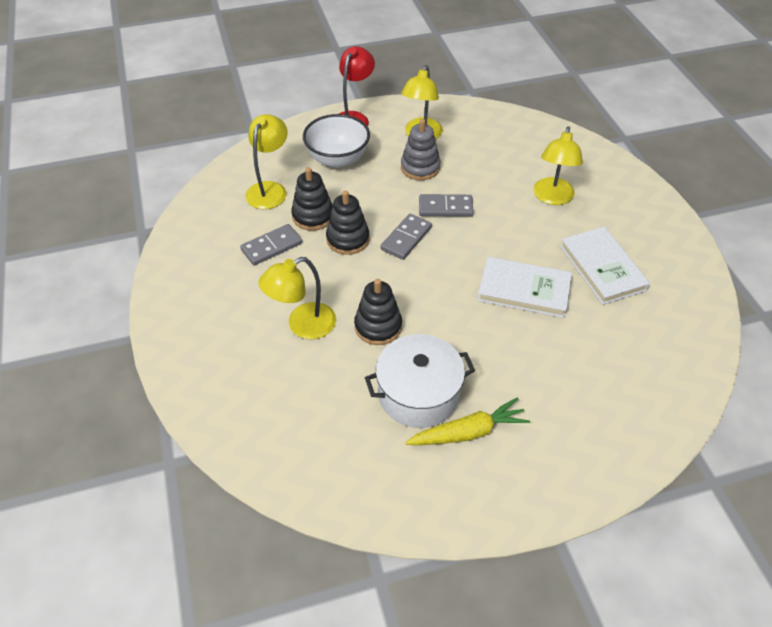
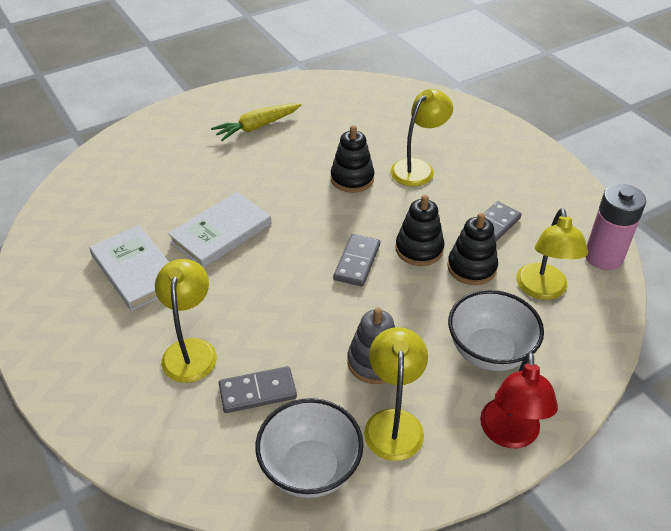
camera: 165 degrees right, 5 degrees down
white pot [365,334,475,428] -> none
grey domino [419,194,474,217] -> grey domino moved to [219,366,297,413]
white book [477,257,572,318] -> white book turned 45 degrees counterclockwise [168,192,271,268]
none -> white bowl [255,398,364,498]
none -> pink battery [586,184,646,270]

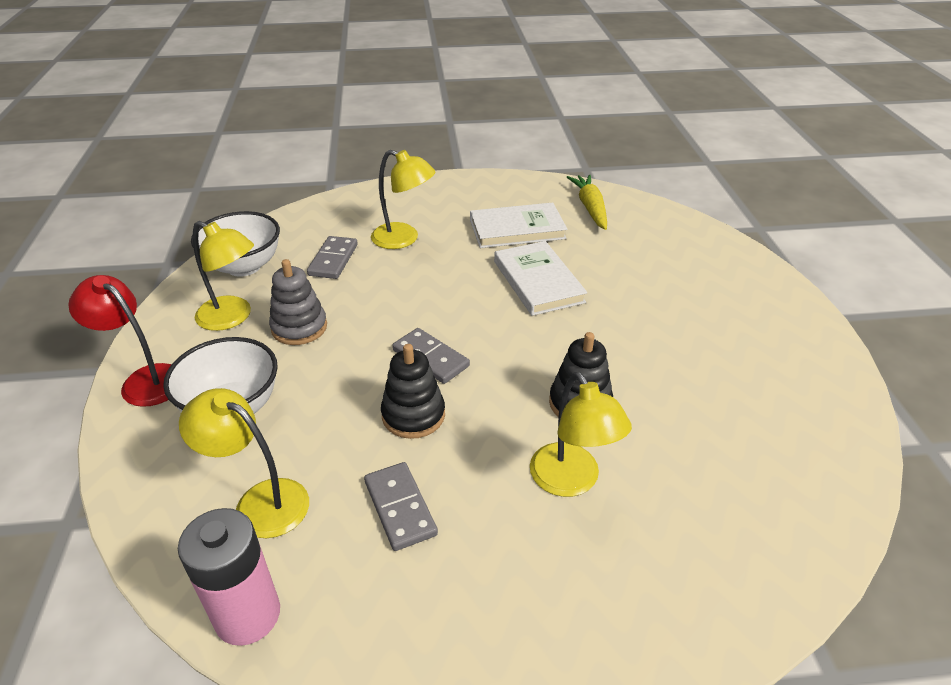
camera: 115 degrees right, 5 degrees down
yellow carrot [211,103,301,141] -> yellow carrot moved to [567,174,607,230]
black stacking toy [447,213,498,285] -> none

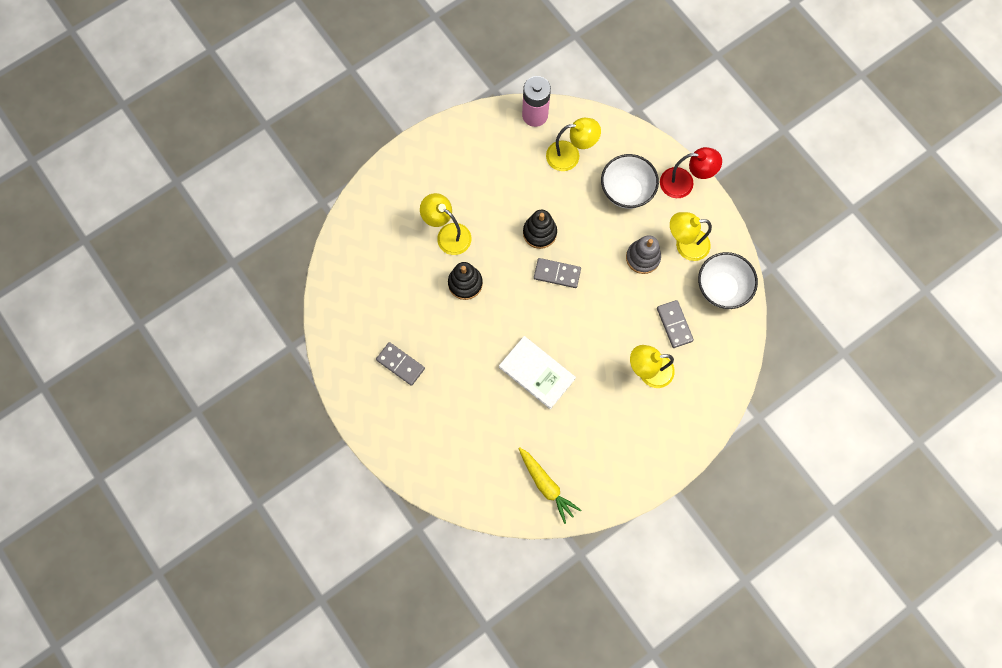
camera: 150 degrees right, 35 degrees up
grey domino [364,462,438,551] -> grey domino moved to [376,342,425,386]
white book [470,202,567,248] -> none

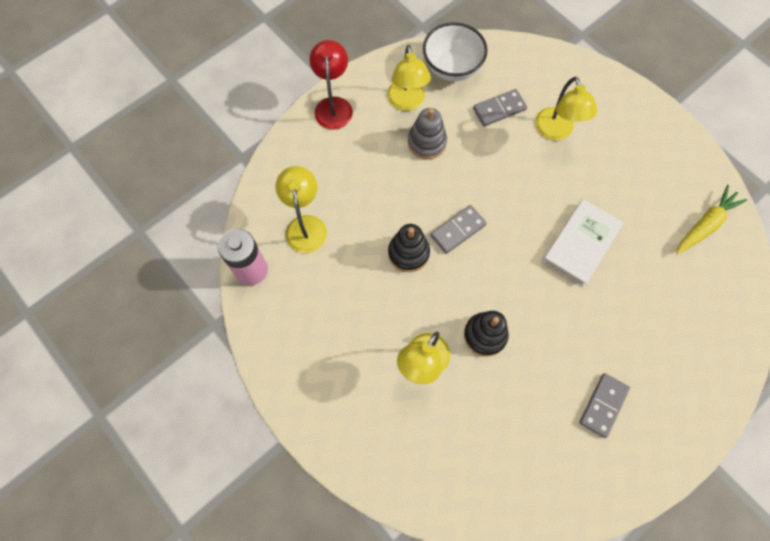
camera: 95 degrees left, 5 degrees down
grey domino [534,258,581,288] -> grey domino turned 45 degrees clockwise [430,205,487,254]
white bowl [601,154,659,209] -> none

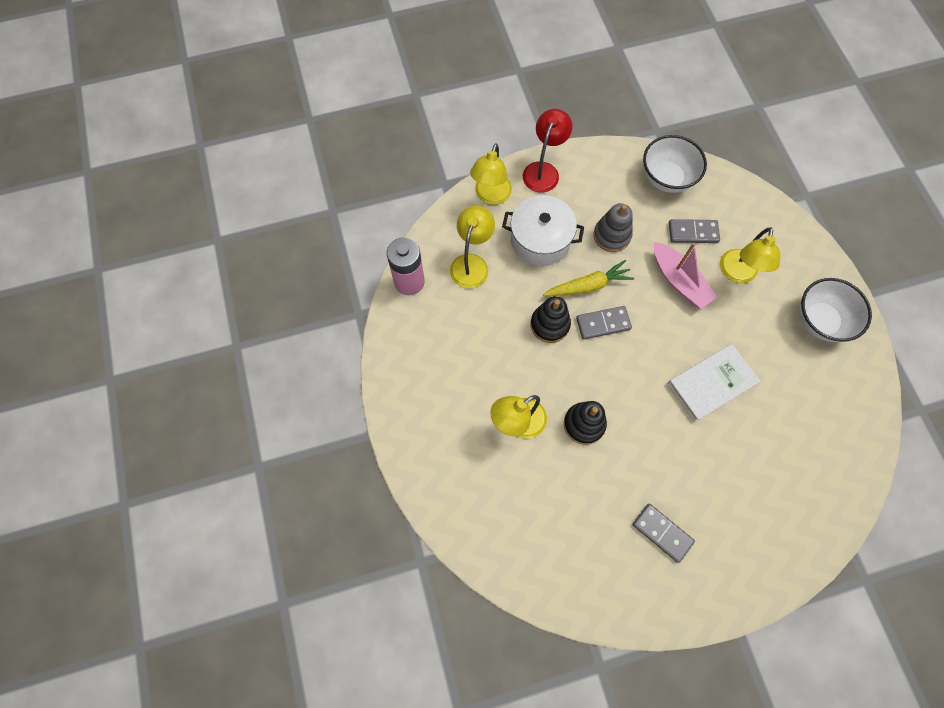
camera: 25 degrees right, 0 degrees up
yellow lamp [387,45,431,111] -> yellow lamp moved to [470,143,512,205]
grey domino [580,373,630,438] -> grey domino turned 75 degrees clockwise [633,504,695,563]
yellow carrot [676,185,747,254] -> yellow carrot moved to [543,260,634,296]
none -> white pot [502,195,584,266]
none -> pink boat [654,242,717,309]
none -> white bowl [799,278,872,342]

